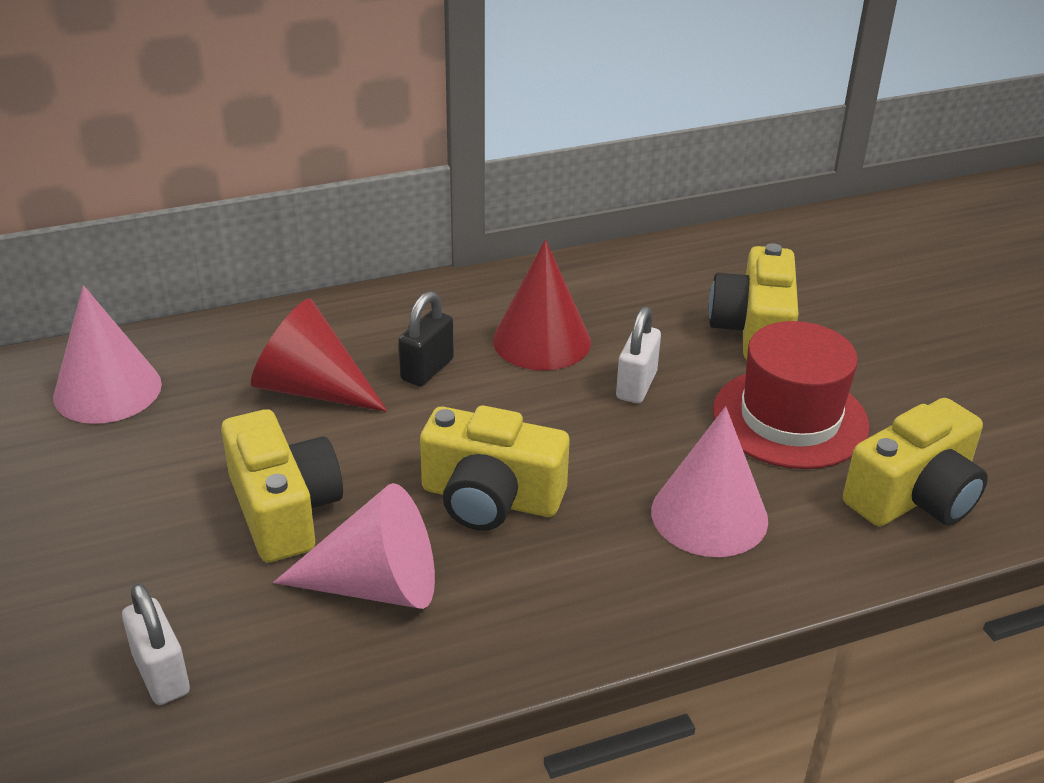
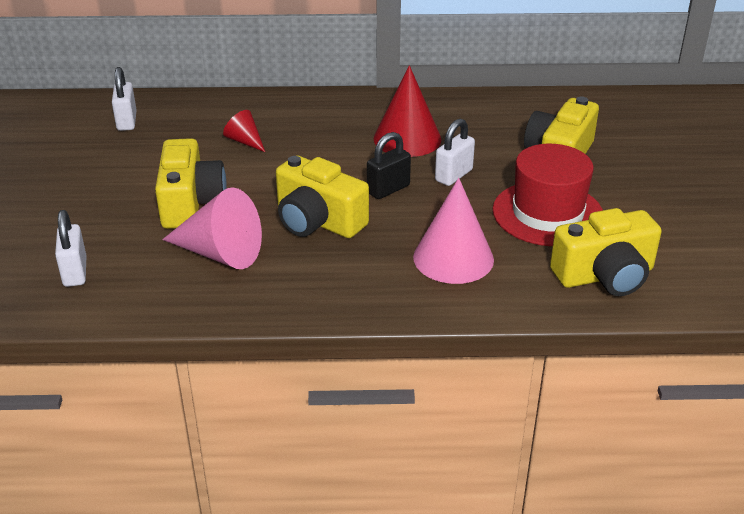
camera: 20 degrees right, 0 degrees up
pink cone [53,285,162,424] -> white padlock [112,67,137,131]
red cone [251,298,388,412] -> red cone [223,110,265,152], size x0.53
black padlock [398,291,454,386] -> black padlock moved to [367,132,411,199]

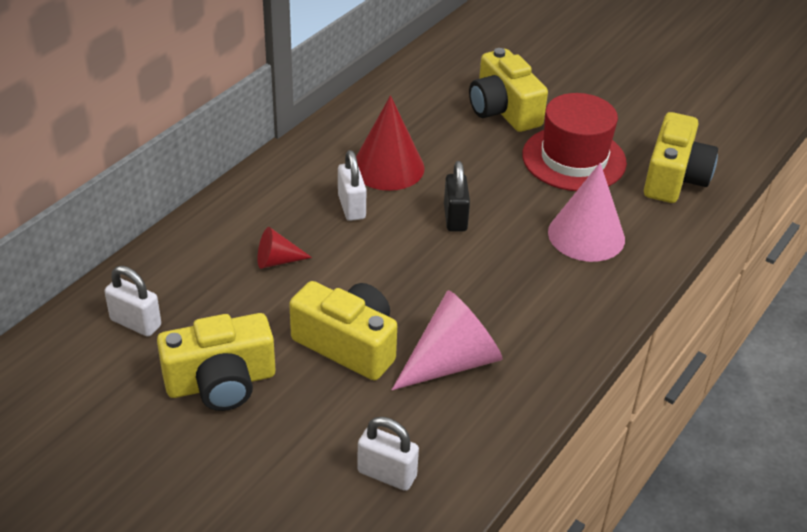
camera: 55 degrees left, 5 degrees up
yellow camera [276,155,369,238] -> yellow camera moved to [157,313,275,411]
white padlock [435,118,475,186] -> white padlock moved to [338,150,366,221]

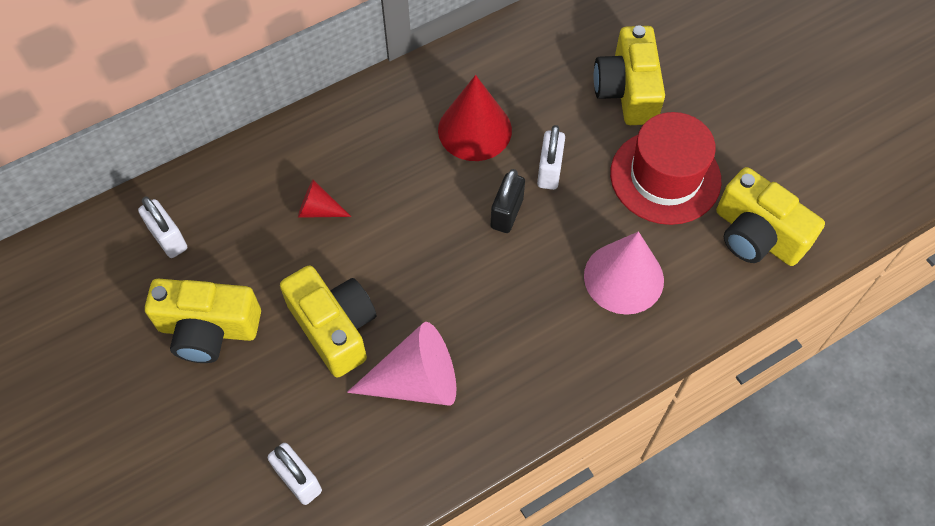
camera: 25 degrees right, 20 degrees up
white padlock [338,150,366,221] -> white padlock moved to [537,125,565,190]
yellow camera [644,112,718,203] -> yellow camera turned 90 degrees clockwise [716,167,825,266]

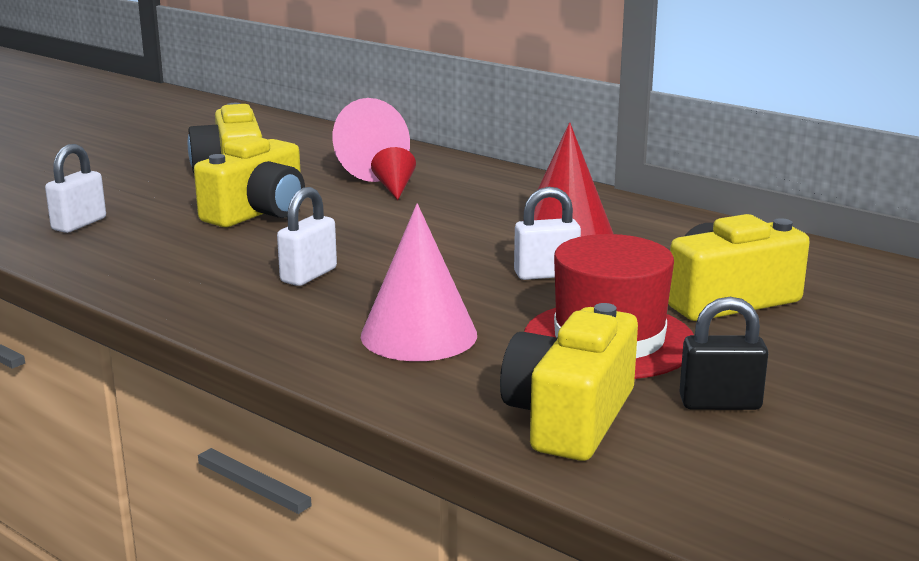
camera: 70 degrees right, 40 degrees down
white padlock [138,197,187,258] -> white padlock moved to [277,187,337,286]
pink cone [347,322,456,406] -> pink cone moved to [333,98,410,182]
black padlock [491,169,525,233] -> black padlock moved to [679,297,768,410]

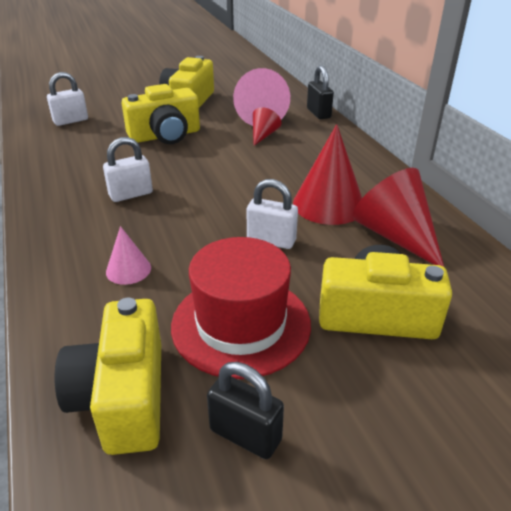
camera: 30 degrees right, 15 degrees up
pink cone [361,204,477,361] -> pink cone [106,226,151,285], size x0.53
yellow camera [500,303,638,461] -> yellow camera turned 60 degrees counterclockwise [55,298,161,455]
none -> black padlock [307,65,334,119]
none -> red cone [352,168,444,267]

